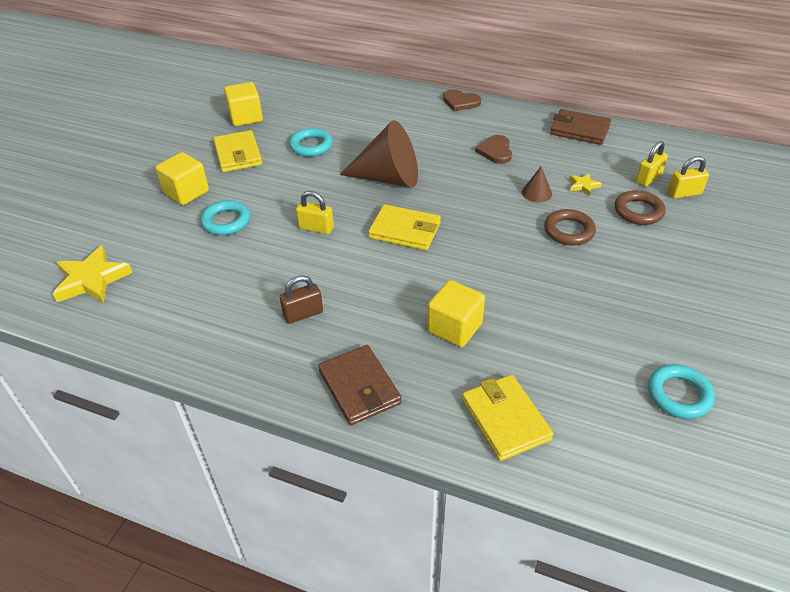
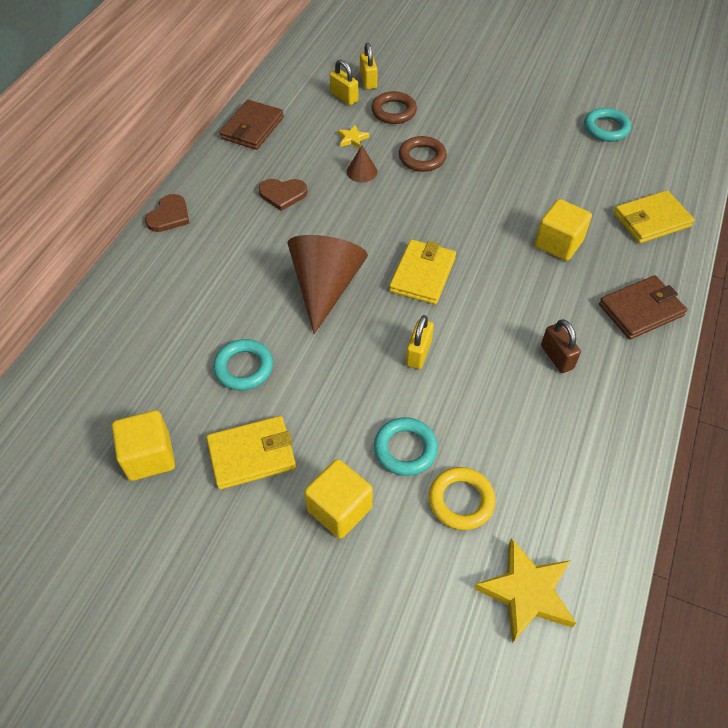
camera: 90 degrees left, 10 degrees up
none -> yellow ring [429,467,496,530]

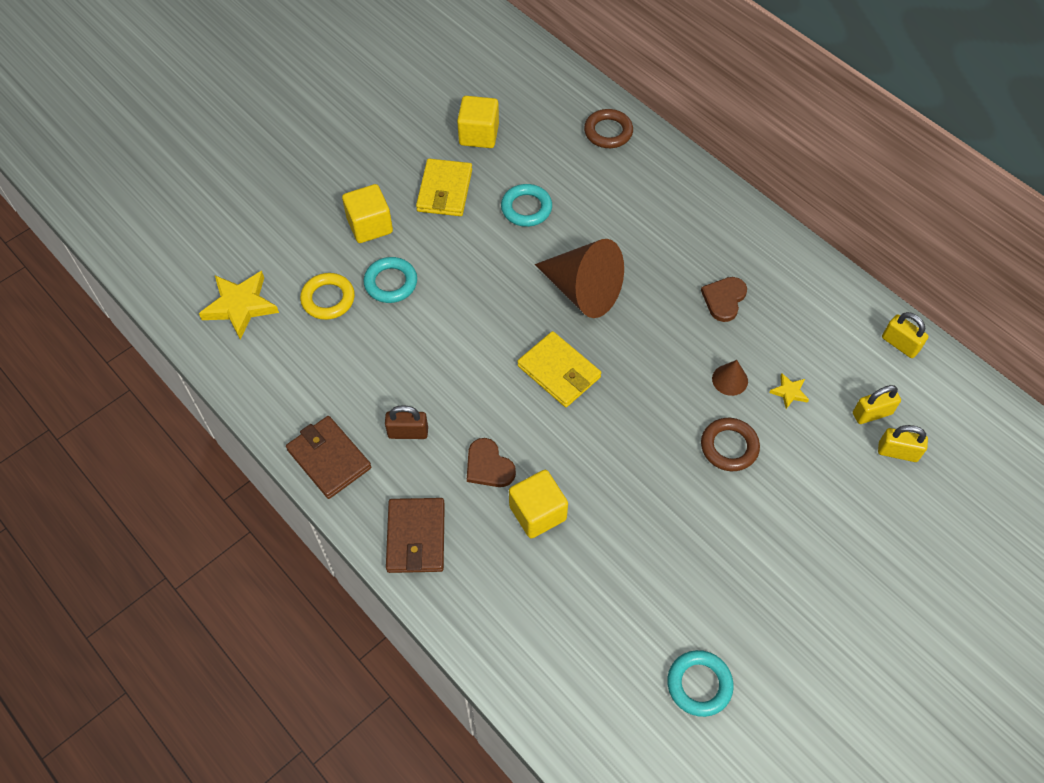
camera: 115 degrees right, 5 degrees up
brown heart [145,194,190,232] -> brown heart moved to [467,438,516,487]
brown wallet [220,100,284,150] -> brown wallet moved to [286,416,371,499]
brown ring [371,91,417,124] -> brown ring moved to [584,109,633,148]
yellow padlock [406,315,434,369] -> yellow padlock moved to [882,312,929,358]
yellow wallet [614,190,695,243] -> none

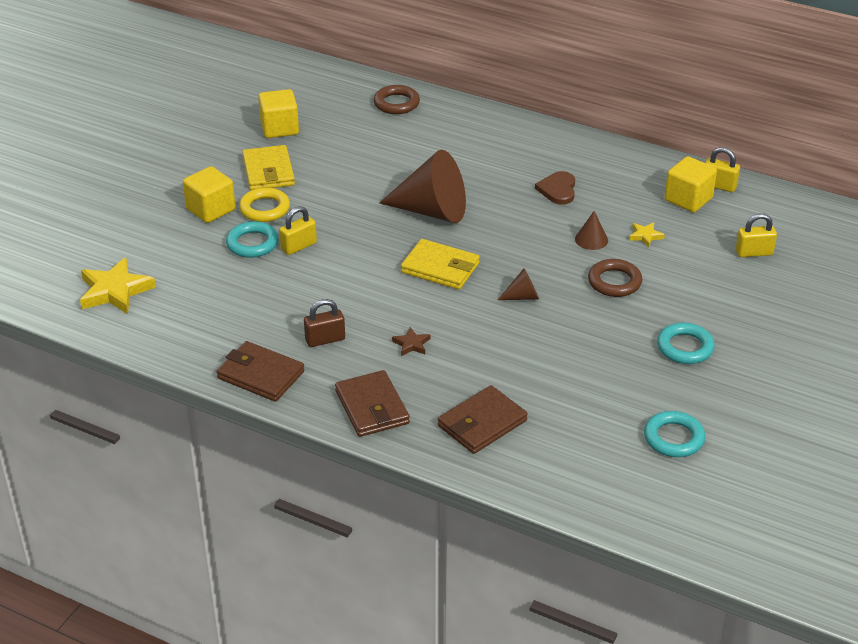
camera: 20 degrees left, 20 degrees down
yellow ring [300,273,355,320] -> yellow ring moved to [239,187,290,222]
brown heart [467,438,516,487] -> brown star [392,327,430,356]
turquoise ring [501,184,552,227] -> turquoise ring moved to [657,323,715,364]
yellow cube [509,470,568,539] -> yellow cube moved to [665,156,717,212]
yellow padlock [853,385,901,424] -> yellow padlock moved to [279,206,317,255]
none -> brown wallet [438,385,528,454]
none -> brown cone [498,268,539,300]

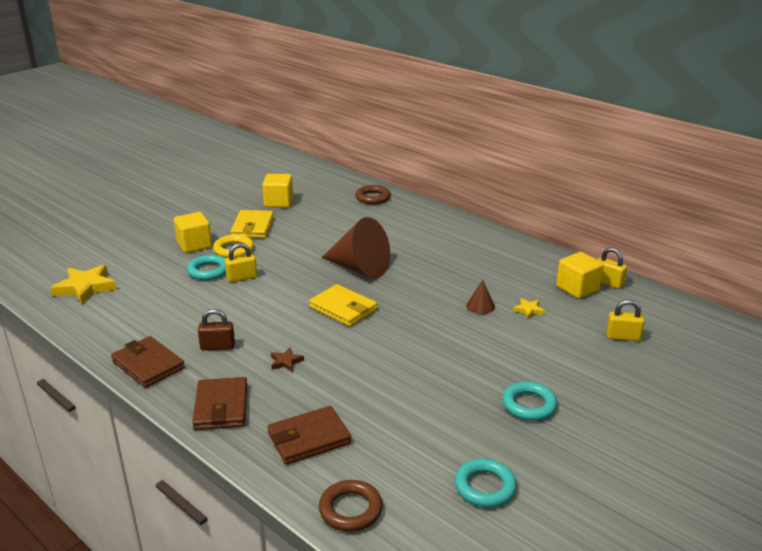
camera: 15 degrees right, 10 degrees down
brown cone [498,268,539,300] -> none
brown heart [535,171,575,205] -> none
brown ring [588,259,642,297] -> brown ring moved to [319,480,383,532]

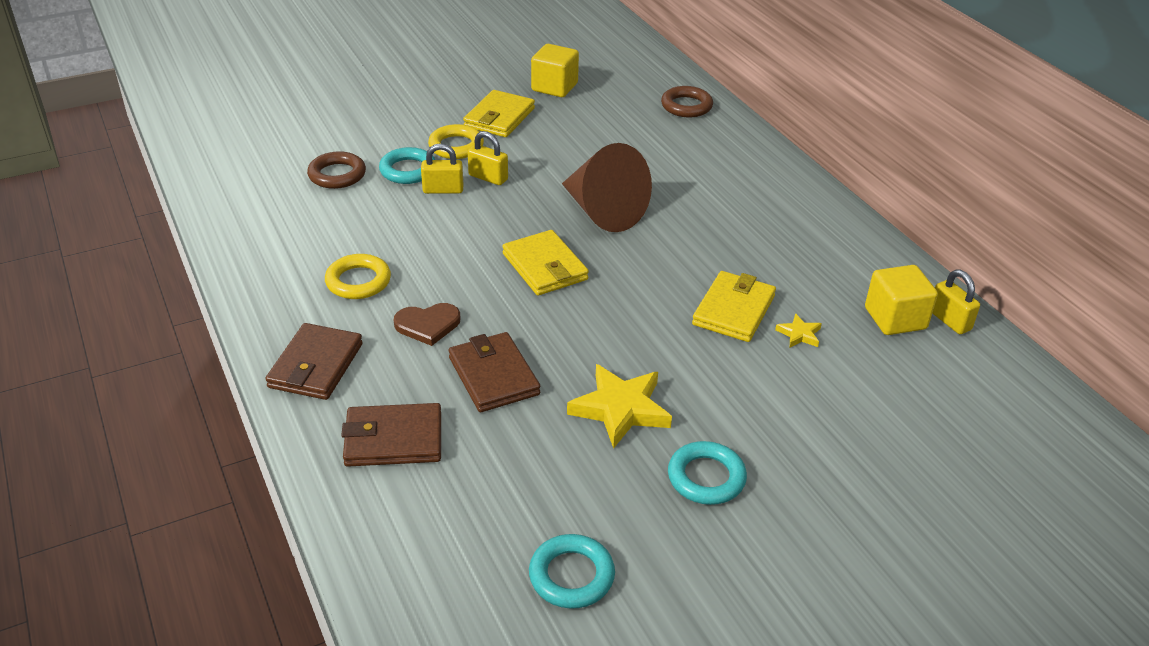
camera: 20 degrees right, 10 degrees up
yellow star [50,264,117,304] -> yellow star moved to [567,364,672,449]
brown wallet [111,336,185,388] -> brown wallet moved to [449,332,540,412]
yellow cube [174,212,212,253] -> none
brown padlock [198,309,235,351] -> yellow ring [325,254,391,299]
brown star [271,347,304,372] -> brown heart [394,303,460,346]
brown ring [319,480,383,532] -> brown ring moved to [307,151,366,189]
brown cone [466,280,495,314] -> yellow wallet [692,271,776,342]
yellow padlock [606,299,645,341] -> yellow padlock moved to [468,131,508,185]

